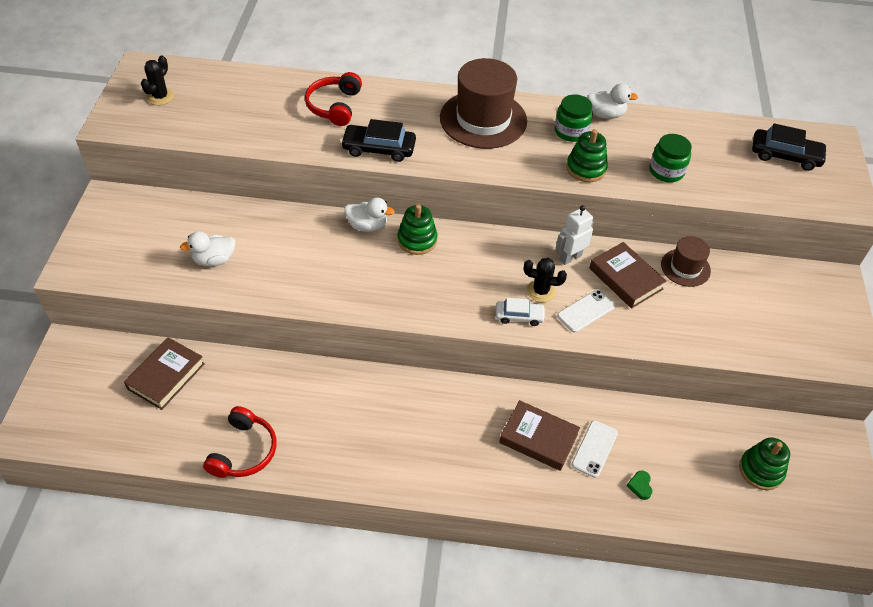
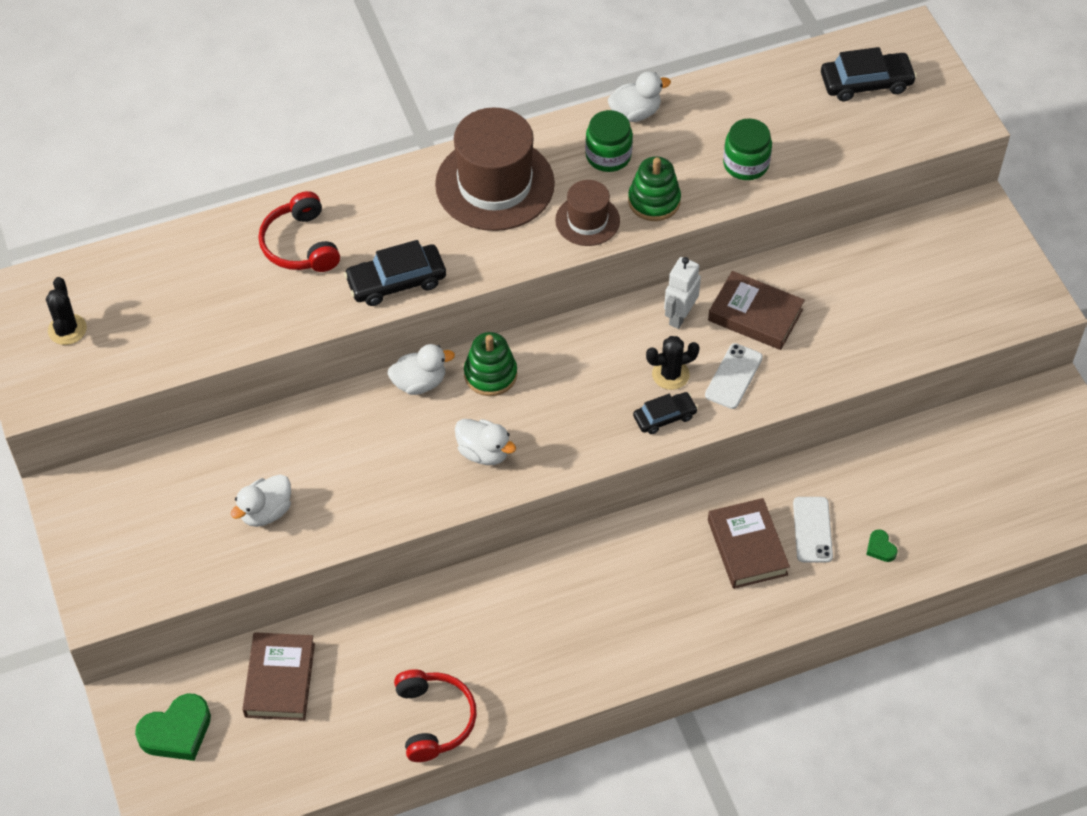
camera: 25 degrees left, 5 degrees up
white car [496,298,546,326] -> black car [633,392,698,434]
brown book [499,400,580,471] -> brown book turned 75 degrees clockwise [708,498,790,589]
brown hat [661,236,711,287] -> brown hat moved to [555,180,620,246]
green stacking toy [739,438,790,490] -> none
none -> green heart [135,694,211,761]
none -> white duck [455,419,516,465]

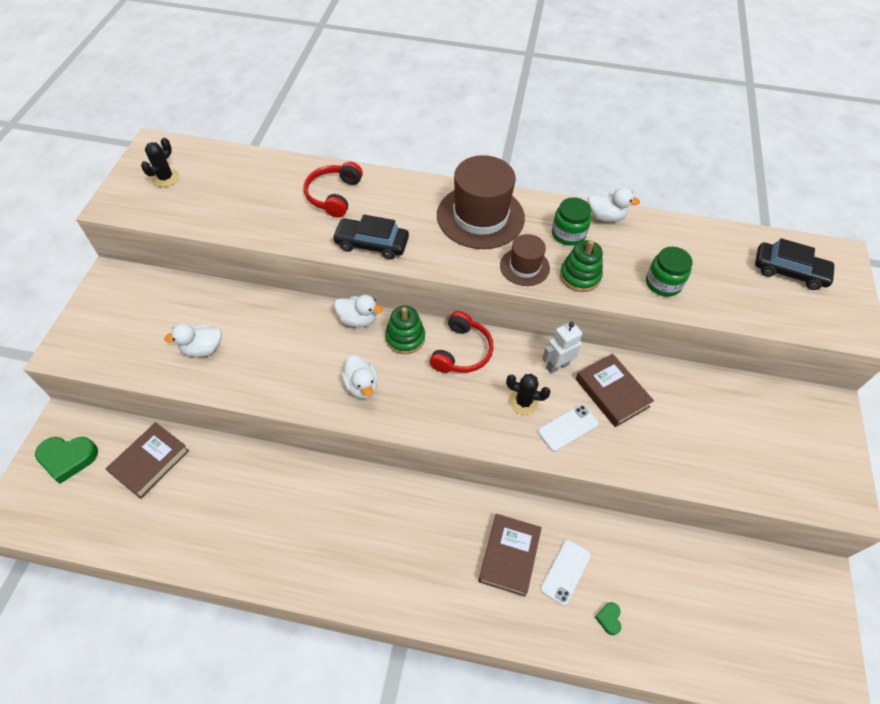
camera: 30 degrees right, 0 degrees up
red headphones [394,669,477,762] -> red headphones moved to [430,311,494,373]
black car [633,392,698,434] -> none

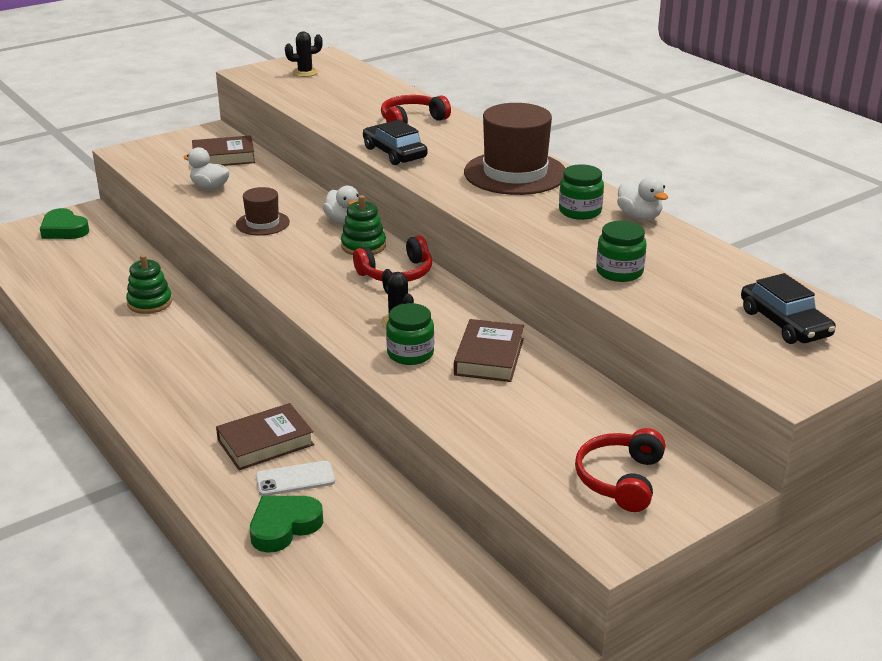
camera: 45 degrees right, 25 degrees down
brown book [106,422,189,499] -> brown book moved to [192,135,255,166]
white duck [341,355,378,399] -> none
brown hat [500,234,550,286] -> brown hat moved to [236,187,290,235]
white phone [538,404,599,452] -> green jar [386,303,434,365]
white robot [542,321,583,374] -> none
green stacking toy [560,240,603,292] -> green stacking toy moved to [126,254,172,314]
green heart [595,602,621,635] -> green heart [250,496,323,553], size x2.09
none -> red headphones [575,428,666,512]

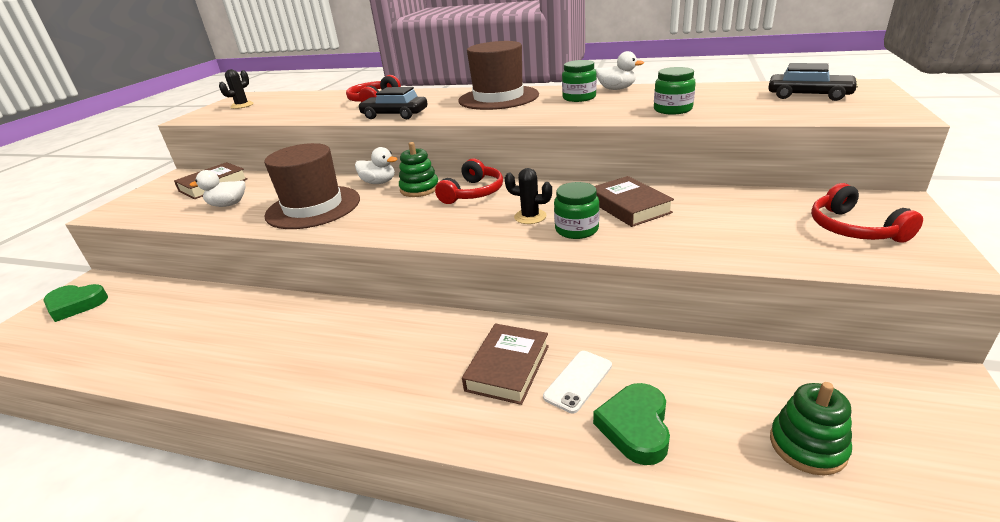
camera: 35 degrees left, 0 degrees up
green stacking toy [126,254,172,314] -> green stacking toy moved to [770,382,852,475]
brown hat [236,187,290,235] -> brown hat [264,143,360,229], size x1.86

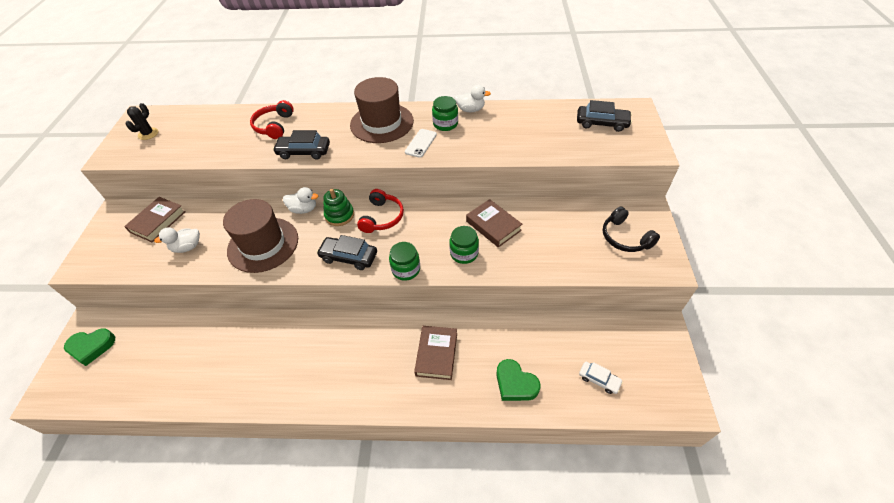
camera: 15 degrees left, 20 degrees up
black cactus [504,168,552,224] -> none
white phone [543,351,612,414] -> white phone moved to [405,129,437,158]
green heart [593,383,670,465] -> green heart turned 45 degrees counterclockwise [496,359,540,401]
green jar [654,67,696,114] -> green jar moved to [389,242,420,281]
green stacking toy [770,382,852,475] -> white car [579,362,623,394]
red headphones [811,183,923,243] -> black headphones [602,206,660,252]
none -> black car [317,235,377,270]

